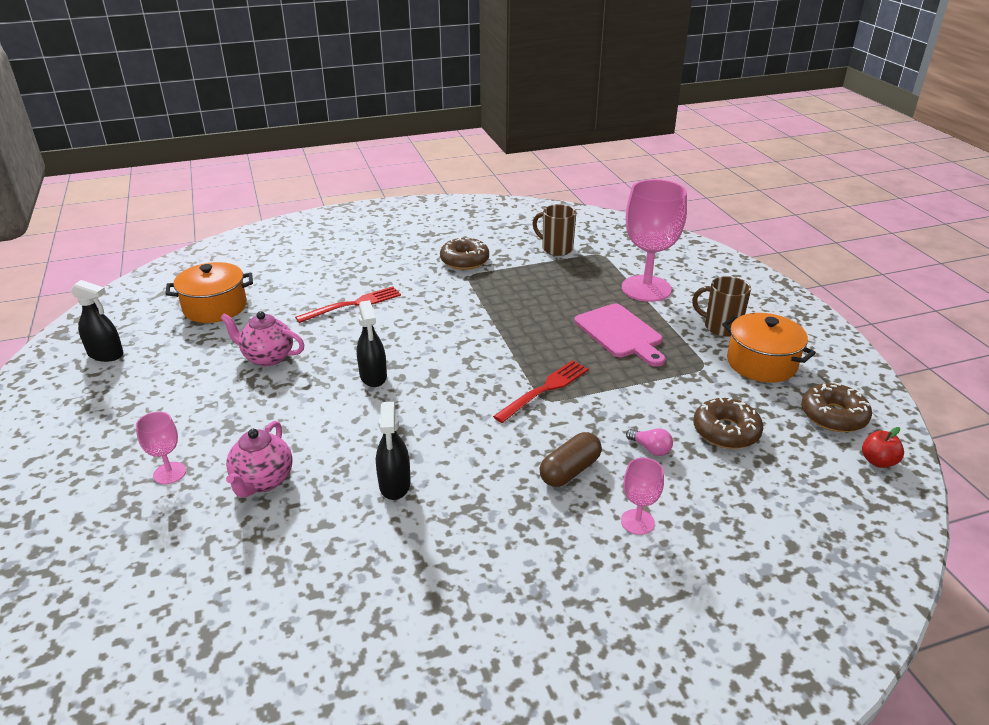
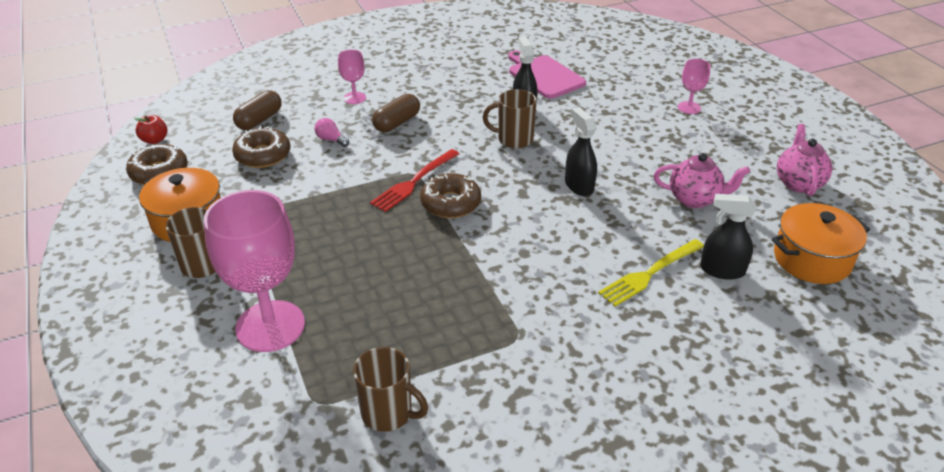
camera: 175 degrees right, 5 degrees up
black spray bottle [71,280,124,362] -> black spray bottle moved to [700,194,756,280]
pink teapot [226,421,293,498] -> pink teapot moved to [777,124,832,196]
red fork [295,286,401,323] -> yellow fork [598,239,704,307]
brown donut [440,237,489,270] -> brown donut moved to [420,173,481,218]
pink cutting board [574,304,666,367] -> pink cutting board moved to [508,50,586,99]
none -> brown capsule [233,90,282,130]
none -> brown mug [483,89,537,148]

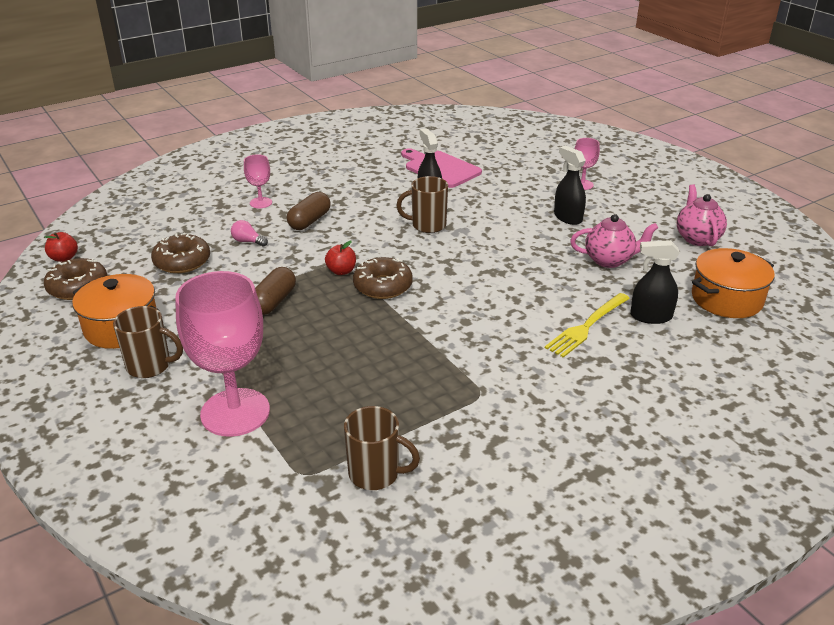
camera: 10 degrees left, 5 degrees down
brown capsule [233,90,282,130] -> brown capsule moved to [255,267,296,315]
red fork [370,149,459,212] -> red apple [325,240,356,275]
black spray bottle [565,107,597,196] -> black spray bottle moved to [554,145,586,225]

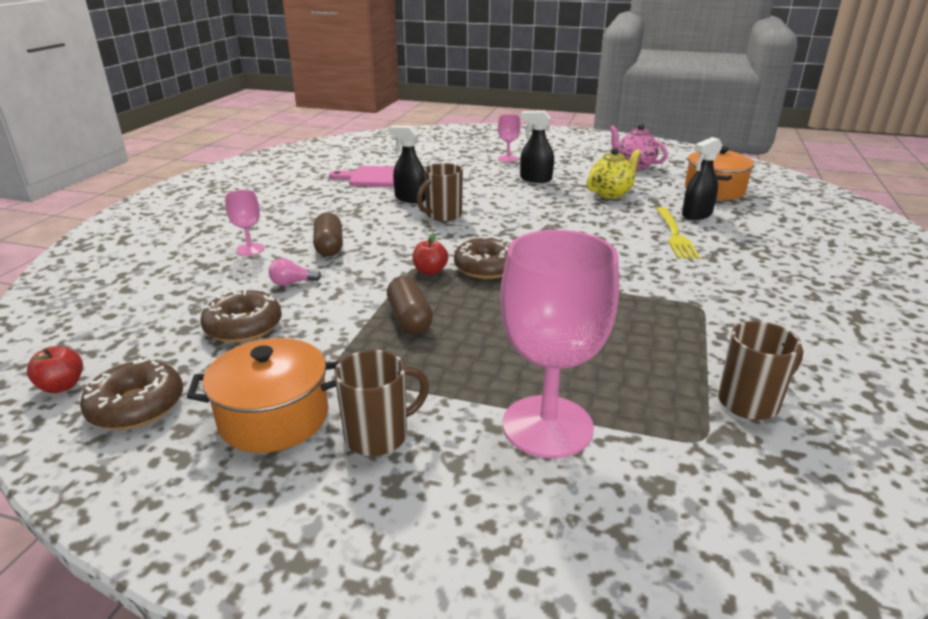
camera: 40 degrees left, 5 degrees down
pink teapot [570,214,658,268] -> yellow teapot [587,148,641,199]

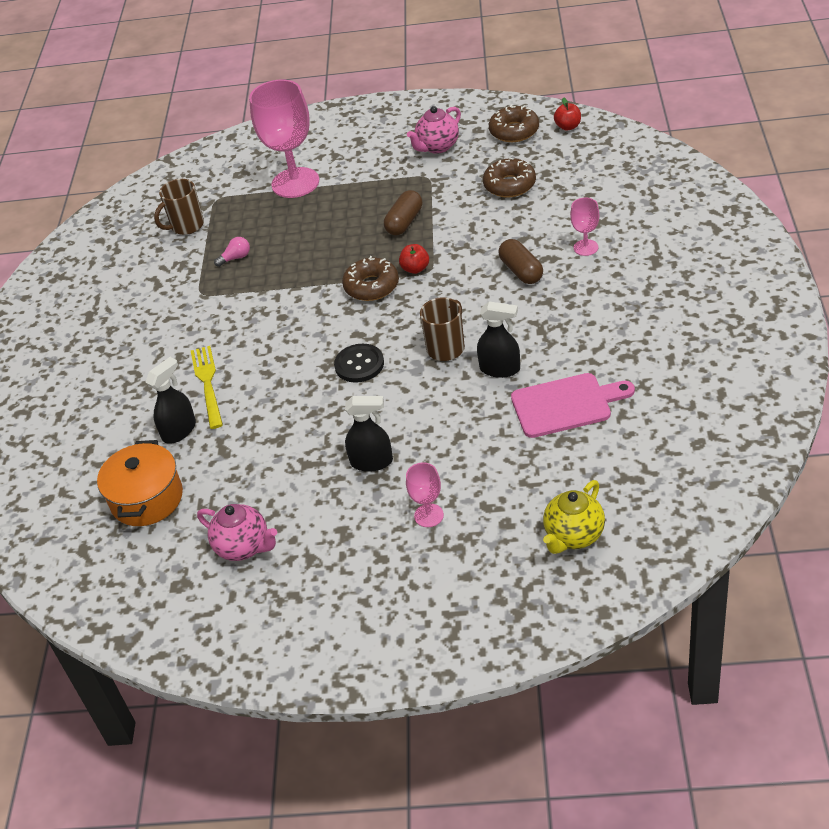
camera: 170 degrees right, 15 degrees up
orange pot [187,338,340,453] -> pink teapot [407,106,461,154]
pink light bulb [269,258,321,286] -> pink light bulb moved to [214,237,250,267]
brown mug [335,350,429,456] -> none
brown capsule [387,276,433,334] -> brown capsule turned 60 degrees clockwise [384,190,422,236]
yellow teapot [587,148,641,199] -> yellow teapot moved to [543,480,605,554]
none -> black button [334,344,384,383]

